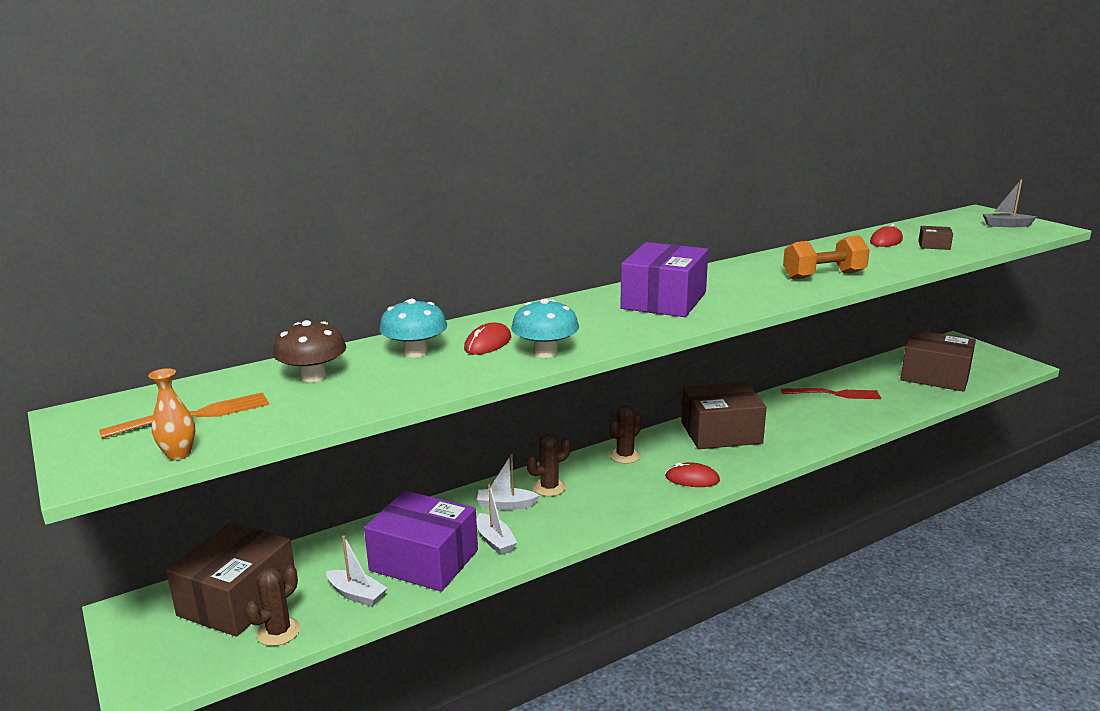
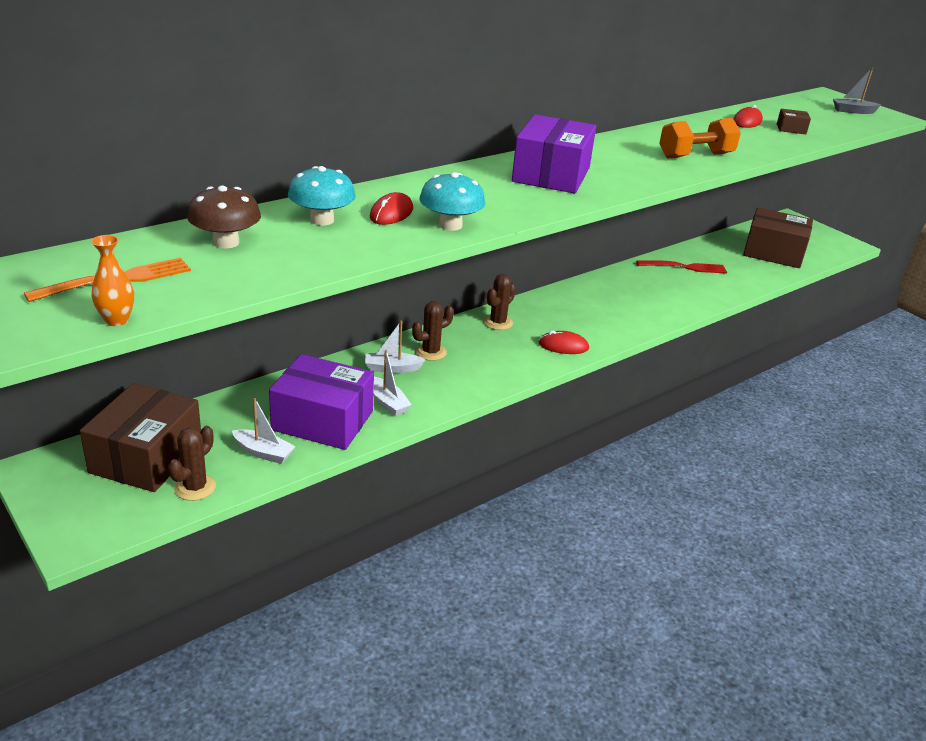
camera: 10 degrees left, 10 degrees up
brown box [681,382,767,449] -> none

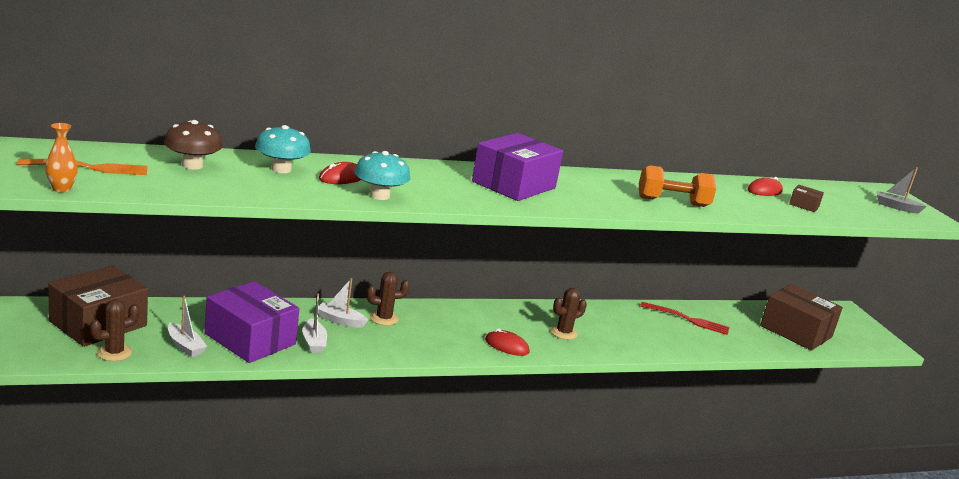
camera: 20 degrees right, 10 degrees down
brown cactus [483,274,516,330] -> brown cactus moved to [550,288,587,340]

